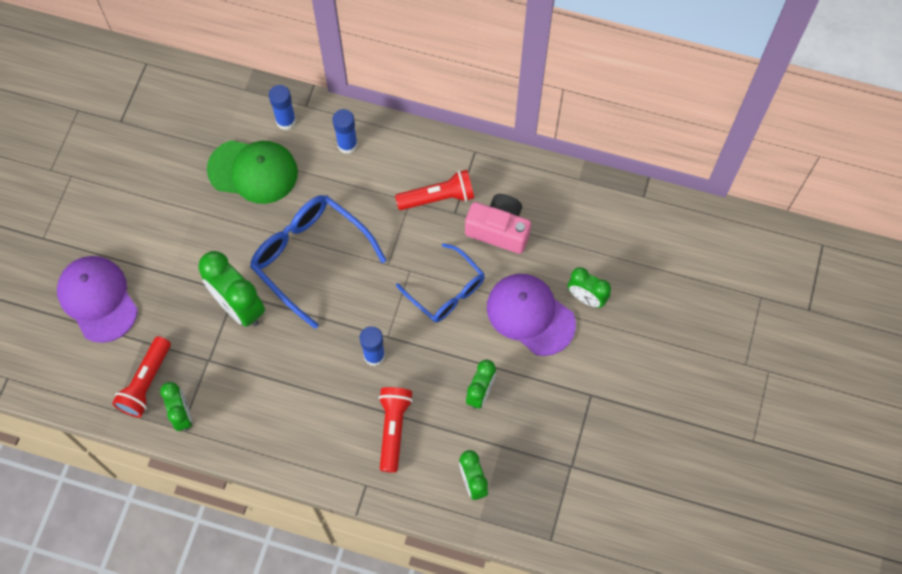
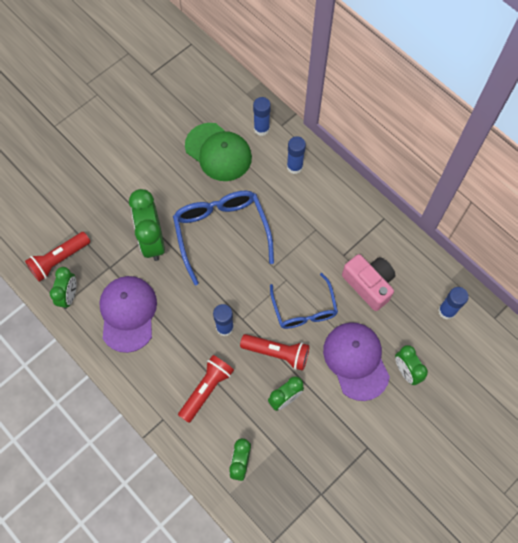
camera: 30 degrees right, 0 degrees up
purple cap [57,256,138,343] -> purple cap moved to [99,276,157,353]
red flashlight [395,170,474,210] -> red flashlight moved to [240,334,310,371]
none -> blue glue stick [438,287,469,320]

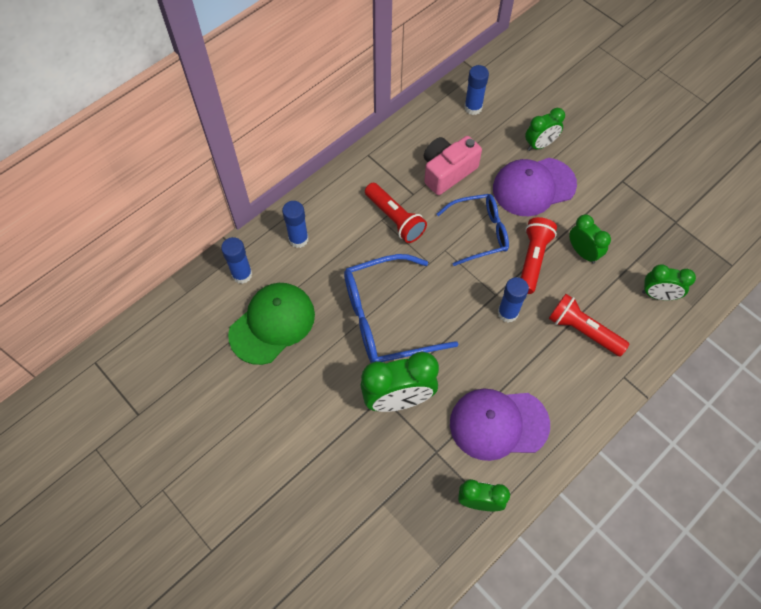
camera: 90 degrees left, 5 degrees down
red flashlight [25,232,90,282] -> red flashlight moved to [365,183,427,243]

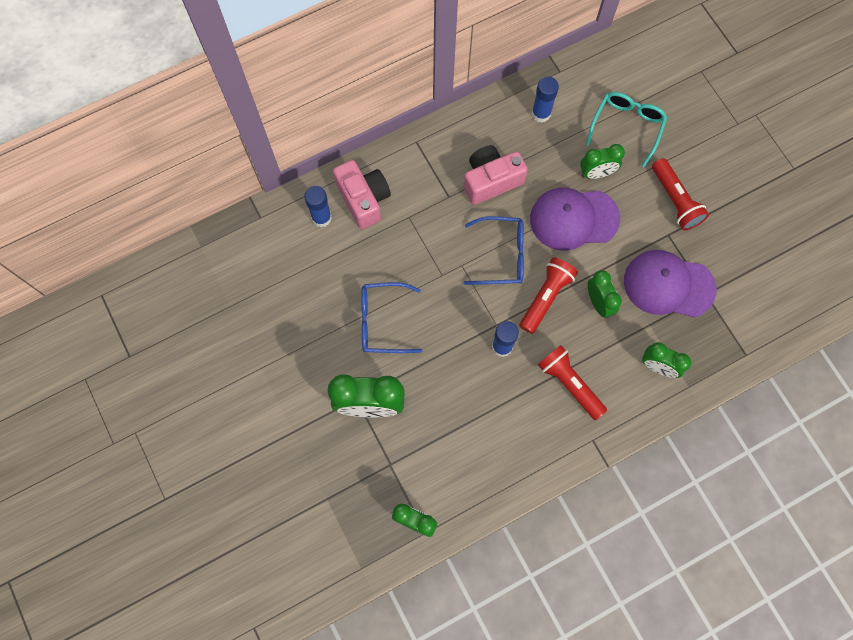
camera: 15 degrees right, 10 degrees up
blue glue stick [221,237,252,284] -> none
green cap [228,283,315,365] -> none
blue glasses [344,254,459,363] -> blue glasses [361,282,422,353], size x0.66
red flashlight [365,183,427,243] -> red flashlight moved to [652,158,709,230]
purple cap [450,388,550,461] -> purple cap moved to [624,250,716,318]
none -> pink camera [333,160,391,229]
none -> turquoise glasses [586,92,667,168]

